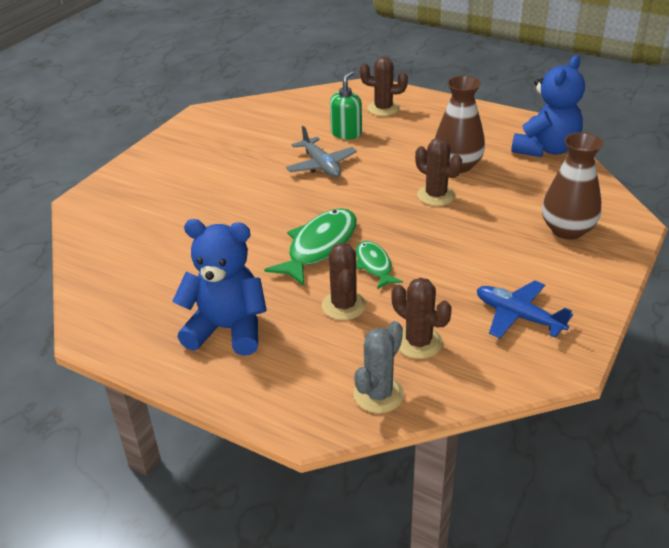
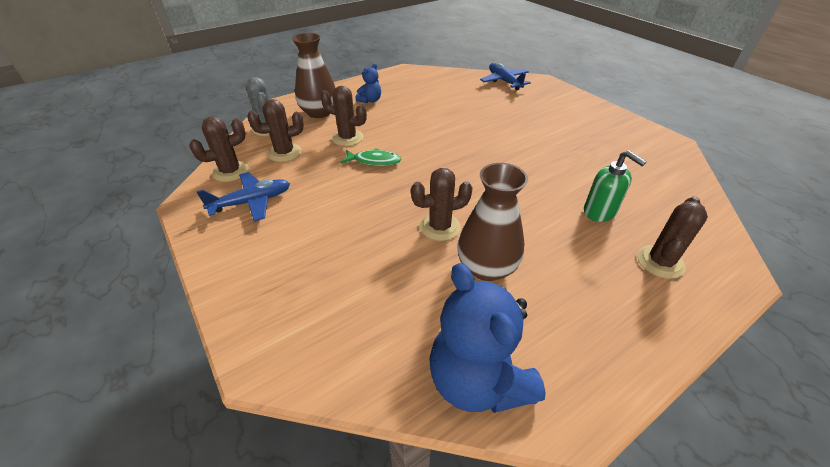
camera: 115 degrees right, 5 degrees up
blue teddy bear [172,219,267,356] -> blue teddy bear [356,63,381,103], size x0.48
green fish [264,208,357,286] -> none
grey plane [286,126,357,178] -> none
brown vase [542,132,603,239] -> brown vase moved to [292,33,335,118]
none -> brown cactus [189,116,249,182]
none -> blue plane [480,63,531,90]

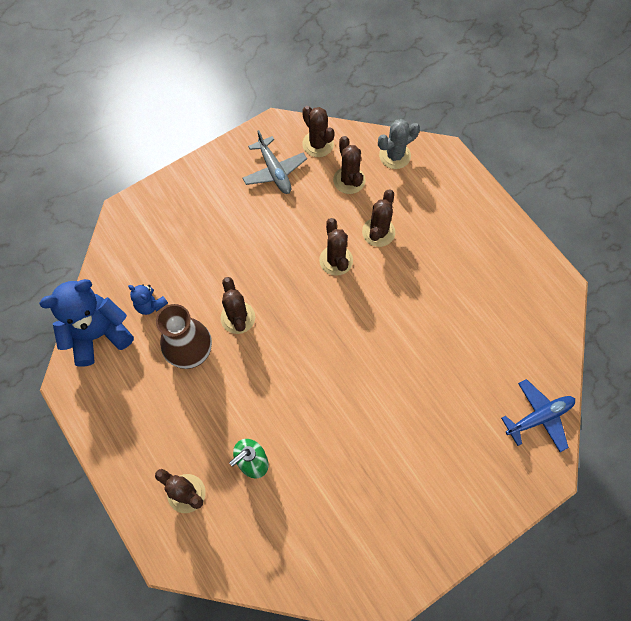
camera: 90 degrees right, 25 degrees up
blue plane [196,172,290,221] -> grey plane [242,130,307,194]
brown vase [292,33,335,118] -> none
green fish [341,148,402,166] -> brown cactus [319,218,353,276]
blue teddy bear [356,63,381,103] -> blue teddy bear moved to [128,284,168,315]

